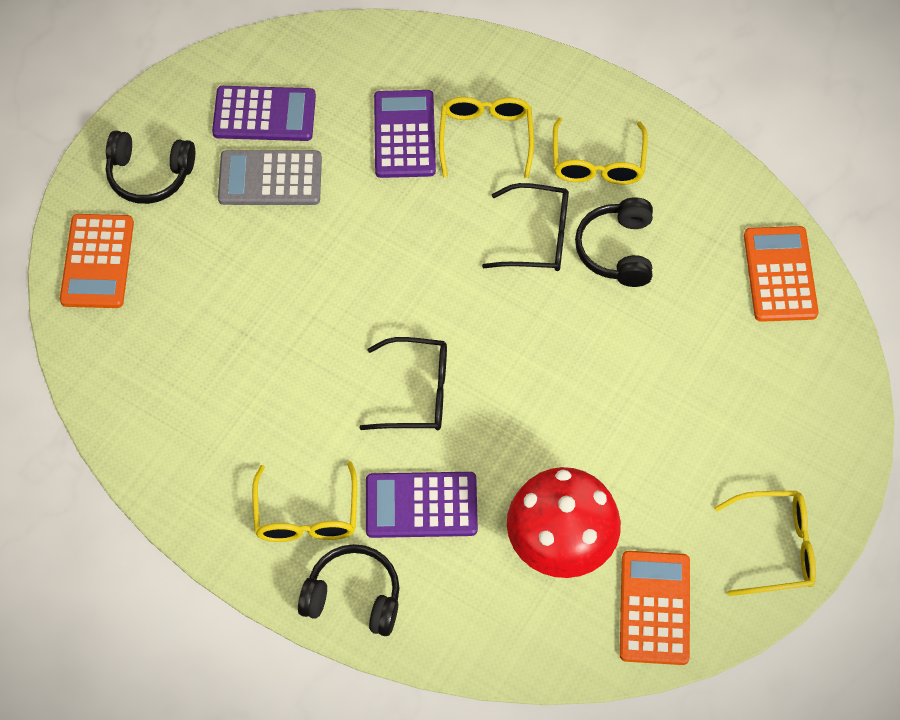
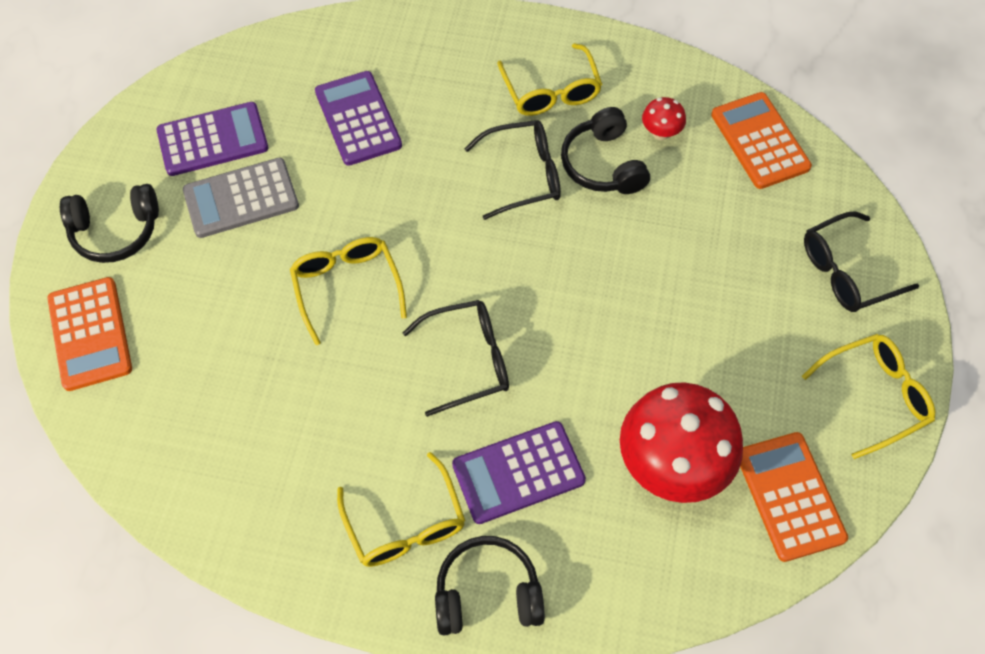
camera: 20 degrees left, 0 degrees up
yellow glasses [439,97,534,178] -> yellow glasses moved to [290,237,407,345]
none -> red mushroom [642,97,686,140]
none -> black glasses [804,211,919,312]

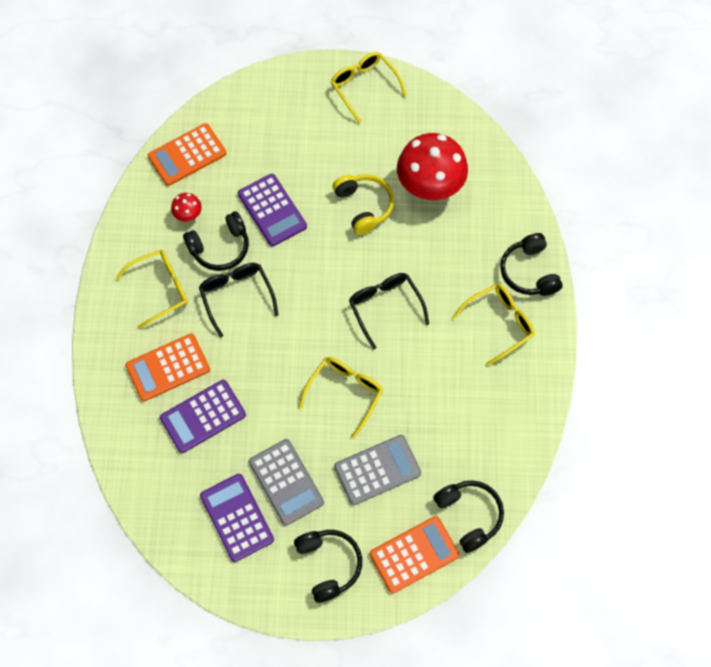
camera: 100 degrees left, 5 degrees up
yellow glasses [290,237,407,345] -> yellow glasses turned 150 degrees clockwise [299,357,383,439]
purple calculator [452,421,586,524] -> purple calculator moved to [238,174,307,246]
orange calculator [740,432,848,562] -> orange calculator moved to [126,334,210,401]
black glasses [804,211,919,312] -> none
none -> yellow headphones [333,174,394,235]
none -> grey calculator [334,435,421,505]
none -> black headphones [433,480,504,553]

